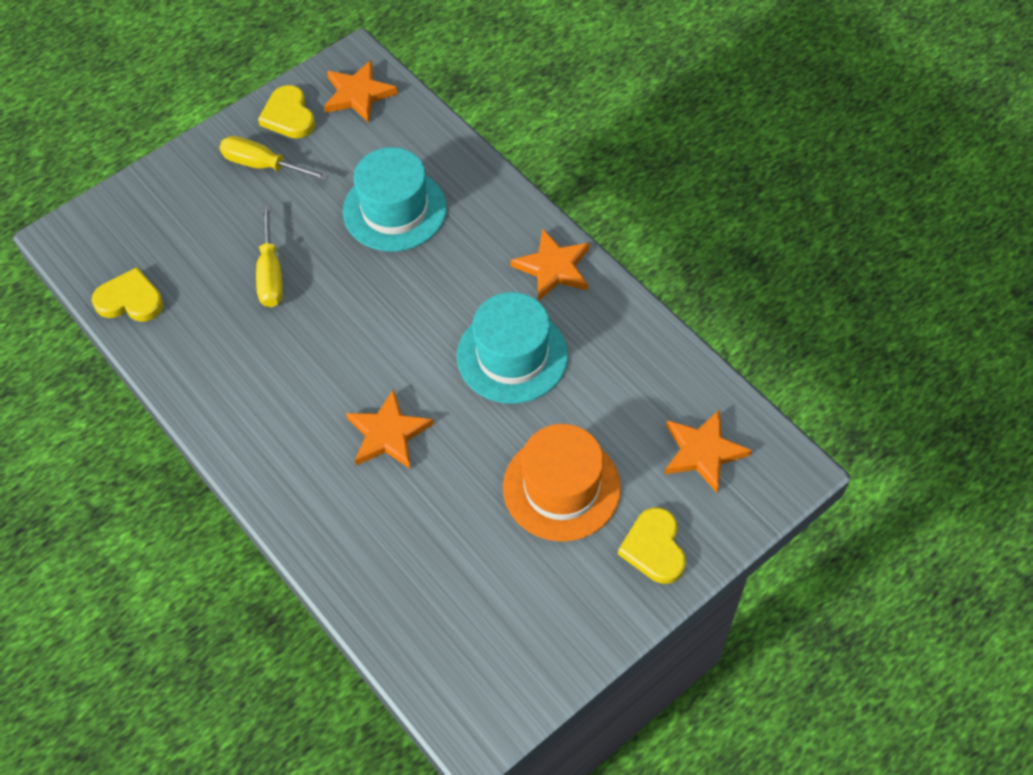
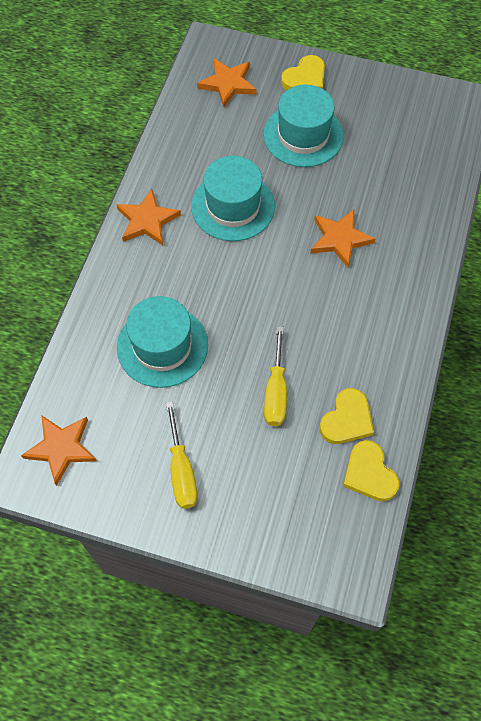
camera: 125 degrees left, 5 degrees up
yellow screwdriver [256,204,283,307] -> yellow screwdriver turned 135 degrees clockwise [264,326,287,426]
yellow heart [258,85,315,138] -> yellow heart moved to [320,388,374,444]
orange hat [503,424,621,542] -> turquoise hat [263,85,344,167]

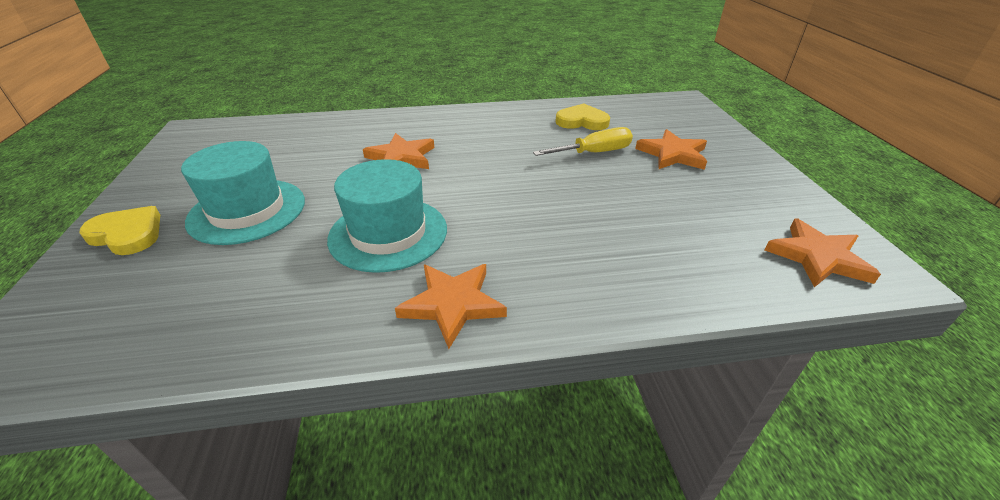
camera: 115 degrees left, 25 degrees down
turquoise hat [117,296,208,388] -> none
yellow screwdriver [166,401,198,509] -> none
orange star [197,58,256,107] -> orange star moved to [635,129,707,170]
yellow heart [343,440,400,501] -> none

